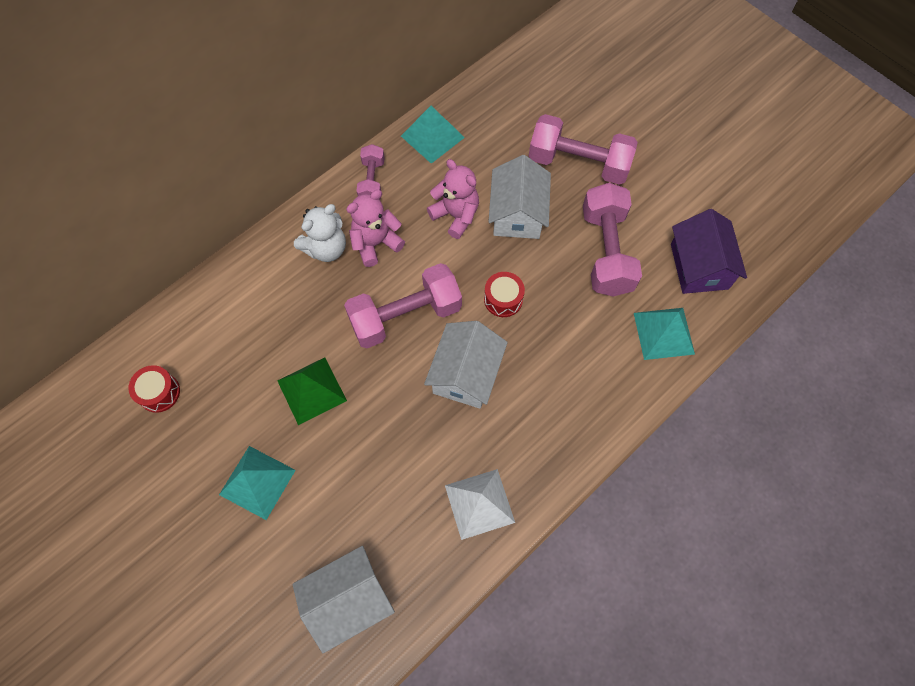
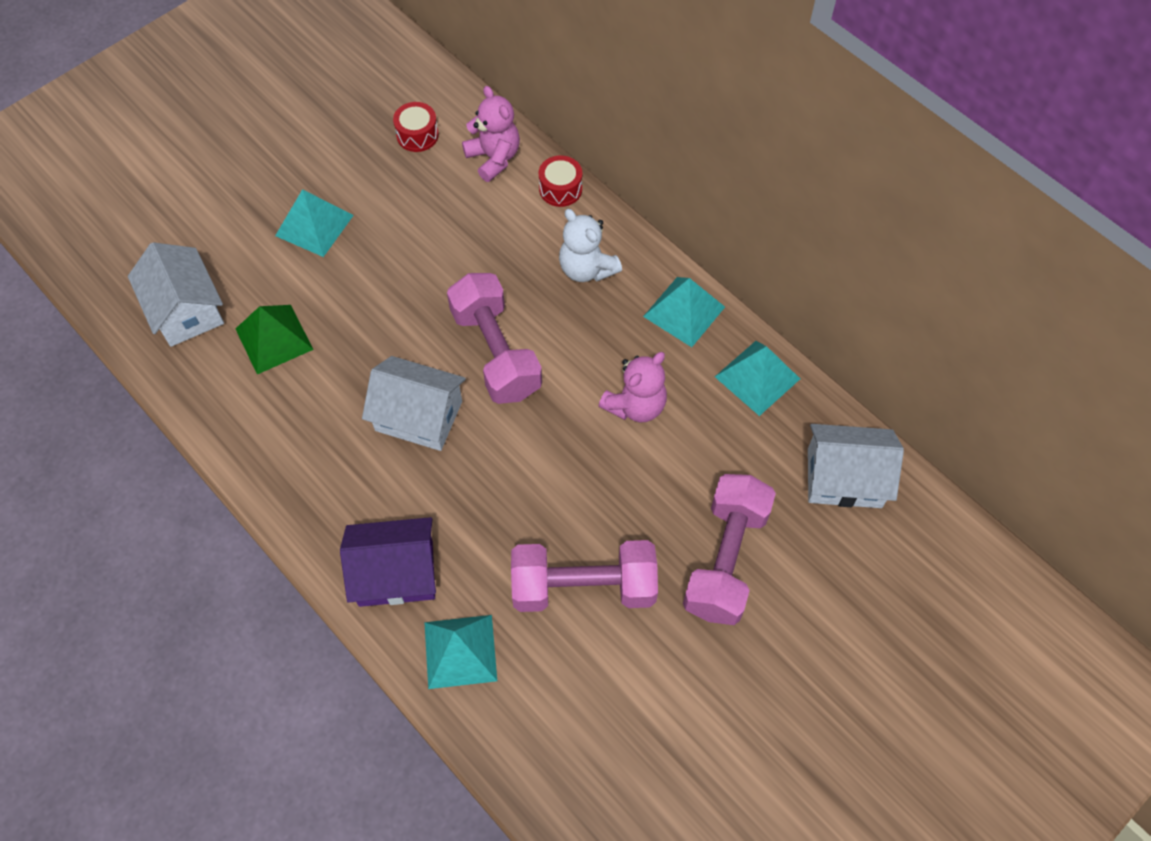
camera: 90 degrees right, 5 degrees down
green pyramid [277,358,347,425] -> green pyramid moved to [236,305,314,375]
pink teddy bear [346,190,405,267] -> pink teddy bear moved to [462,86,520,182]
pink dumbbell [356,144,385,200] -> turquoise pyramid [643,277,725,347]
white pyramid [445,469,515,540] -> none
red drum [484,272,525,317] -> red drum moved to [539,155,582,207]
white house [488,155,551,239] -> white house moved to [808,424,904,508]
purple house [671,209,747,294] -> purple house moved to [340,517,436,607]

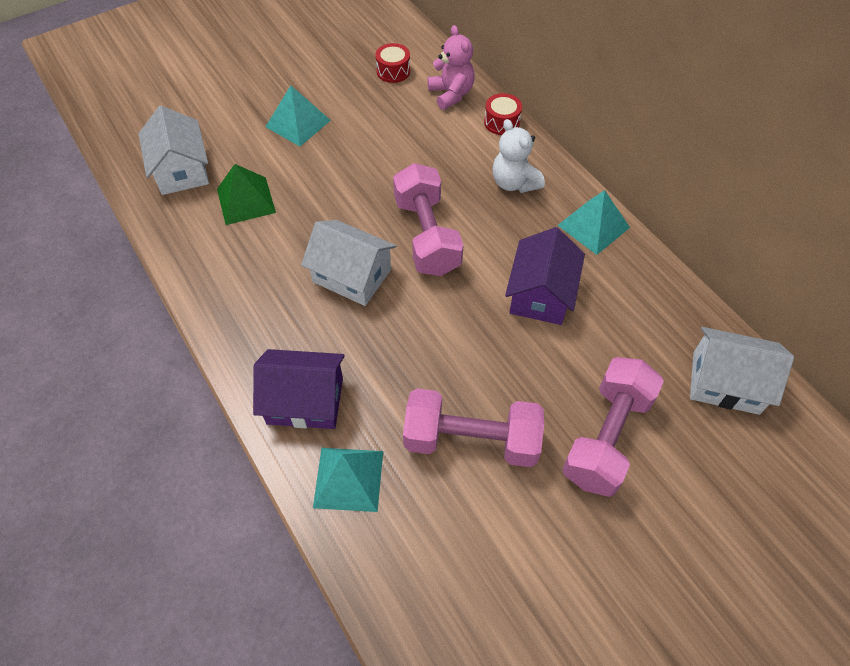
camera: 10 degrees right, 5 degrees down
pink teddy bear [599,352,667,422] -> purple house [505,227,585,325]
turquoise pyramid [715,341,800,416] -> none

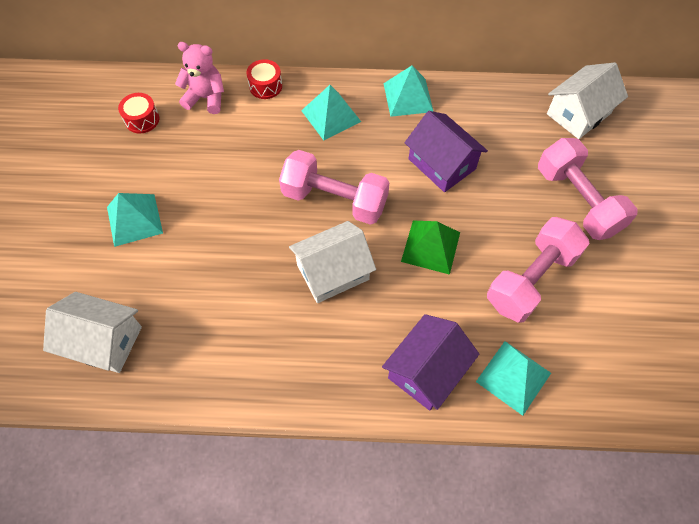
camera: 55 degrees left, 5 degrees up
green pyramid [217,164,276,225] -> green pyramid moved to [401,221,460,275]
white teddy bear [492,119,545,193] -> turquoise pyramid [301,85,361,140]

